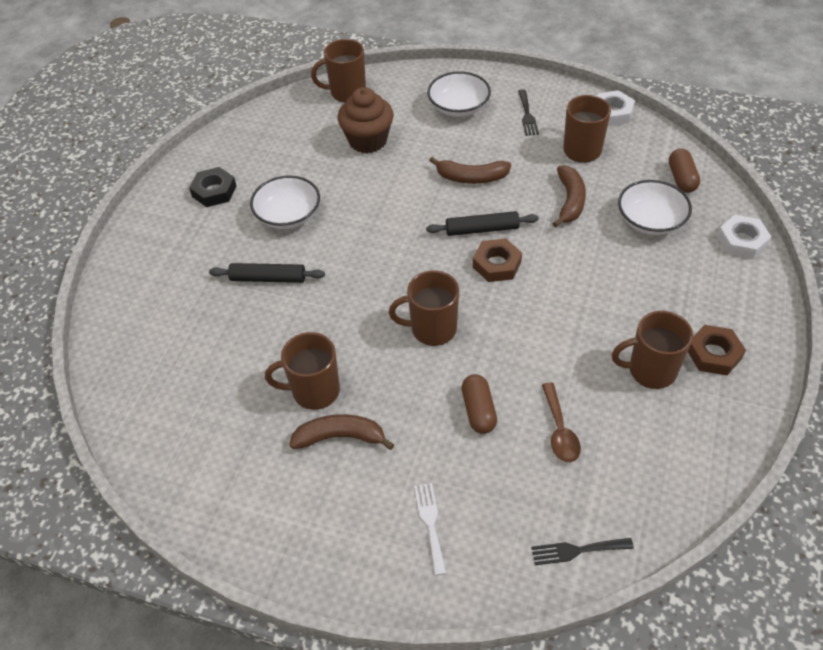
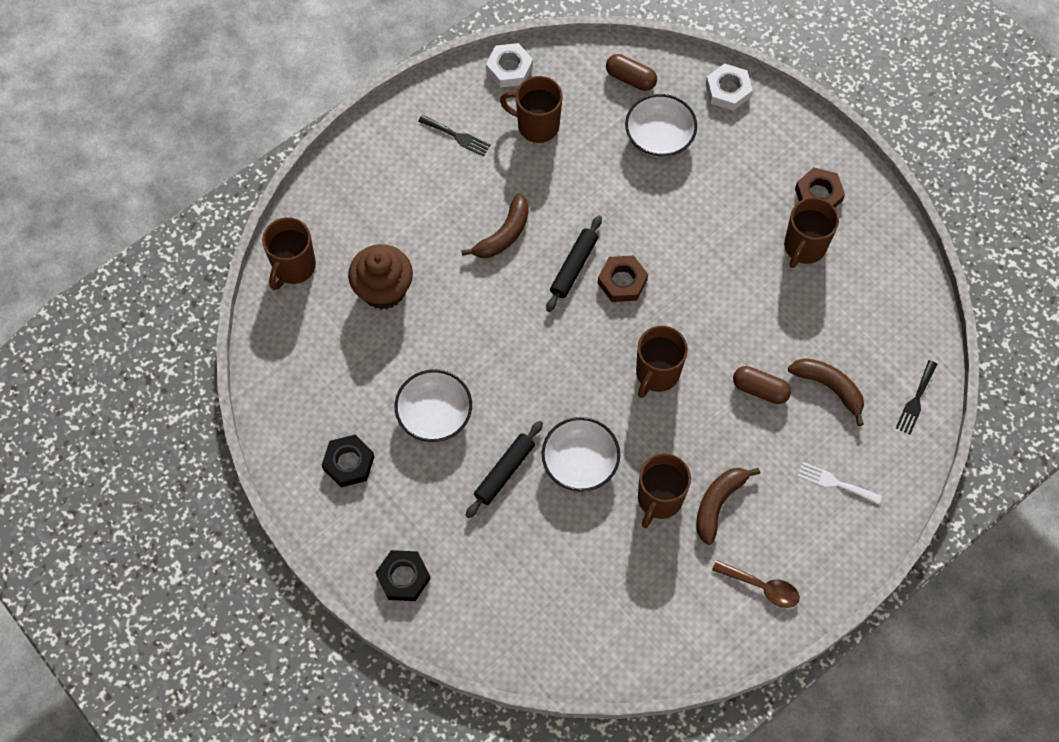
camera: 60 degrees left, 15 degrees up
white bowl [427,71,491,117] -> white bowl moved to [542,417,620,492]
brown spoon [542,382,581,462] -> brown spoon moved to [712,560,800,608]
brown banana [552,165,586,228] -> brown banana moved to [788,358,864,426]
none -> black nut [375,550,431,601]

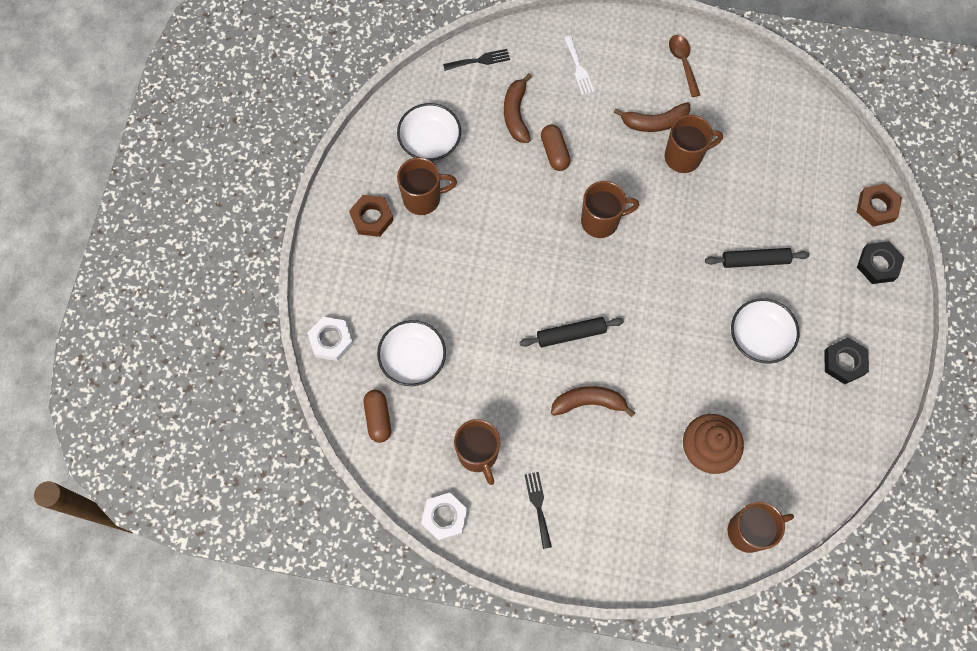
camera: 130 degrees left, 5 degrees up
white bowl [542,417,620,492] -> white bowl moved to [397,103,461,161]
brown nut [598,255,648,302] -> brown nut moved to [857,183,902,227]

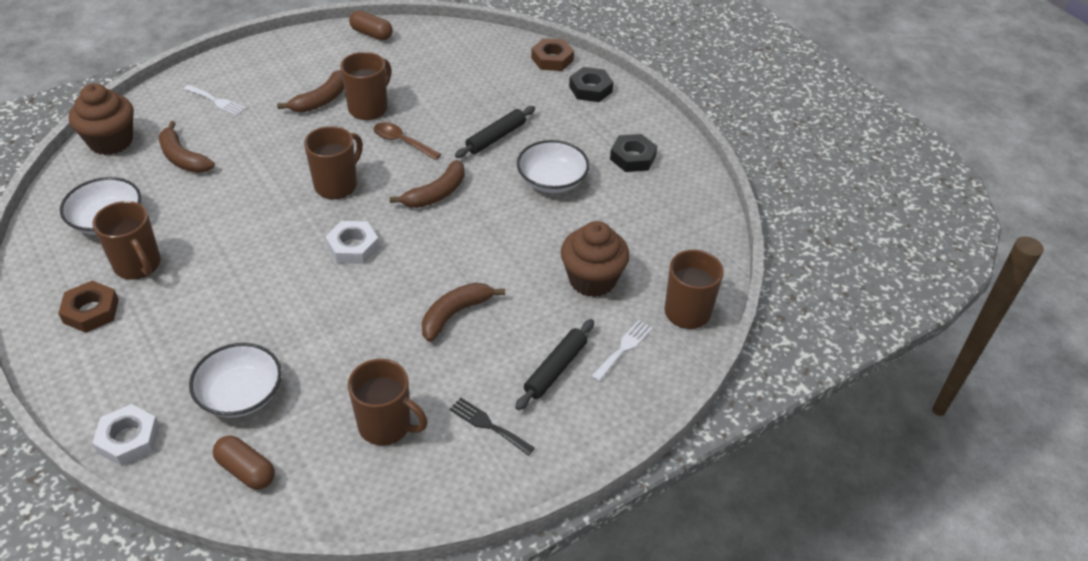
camera: 45 degrees left, 25 degrees down
brown mug [397,157,457,215] -> brown mug turned 105 degrees clockwise [92,201,161,280]
white nut [421,493,468,541] -> white nut moved to [325,221,379,264]
black fork [443,49,510,71] -> brown cupcake [69,83,134,155]
black rolling pin [519,317,624,347] -> black rolling pin moved to [515,319,594,410]
brown capsule [541,125,571,171] -> brown capsule moved to [349,11,393,40]
brown spoon [669,35,700,97] -> brown spoon moved to [374,122,441,160]
none -> brown banana [390,160,465,208]
none -> white fork [591,320,653,382]

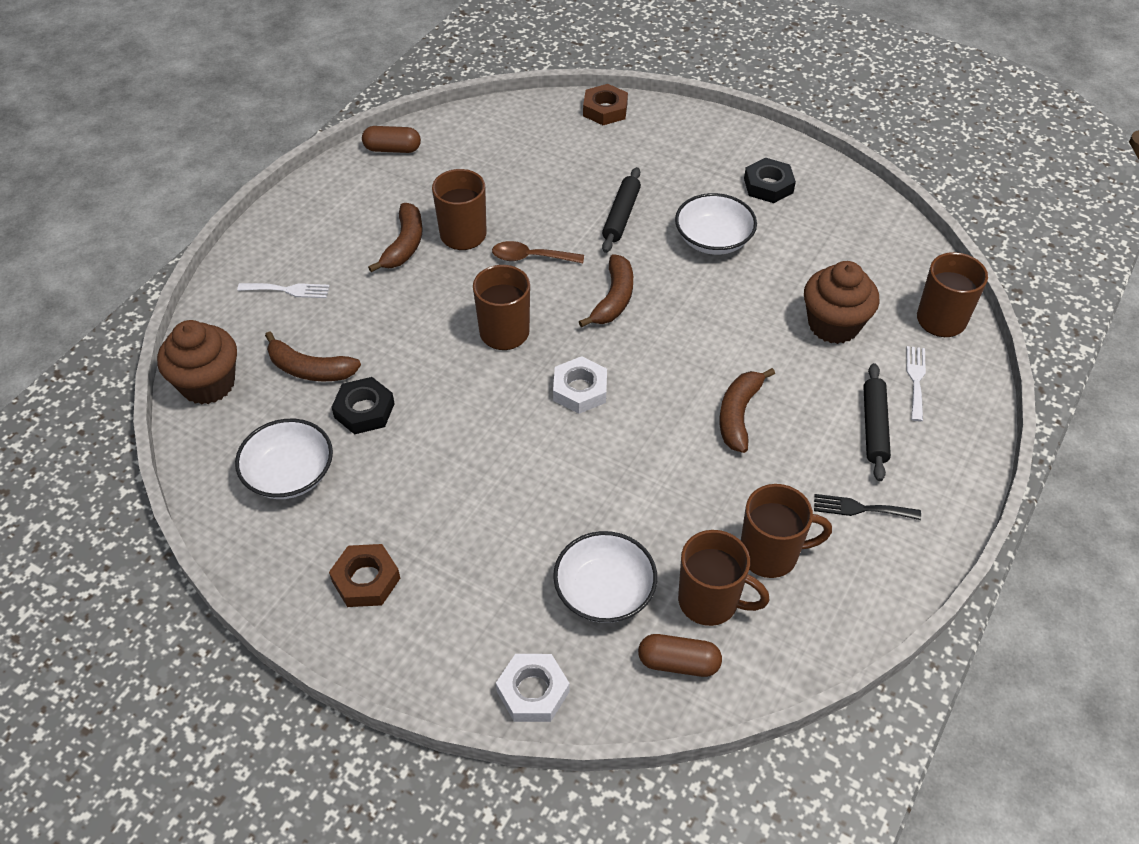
camera: 25 degrees left, 5 degrees up
brown mug [92,201,161,280] -> brown mug moved to [678,530,769,626]
black nut [569,67,613,102] -> black nut moved to [332,377,395,435]

